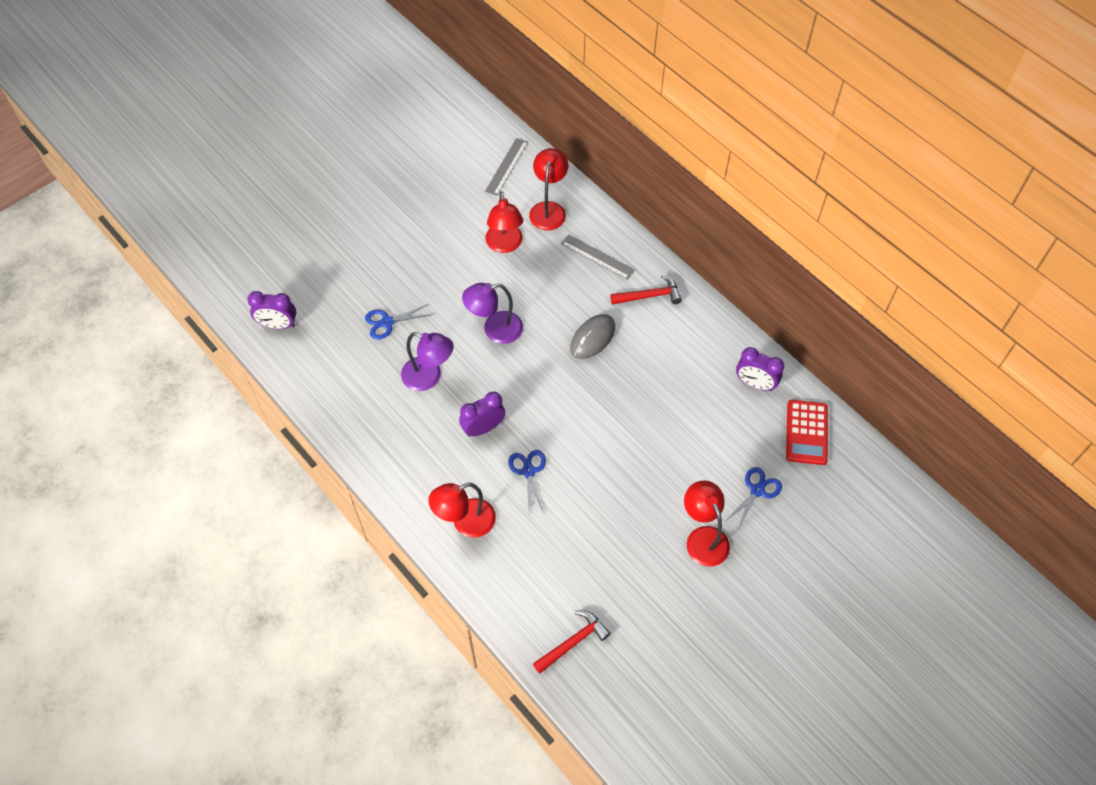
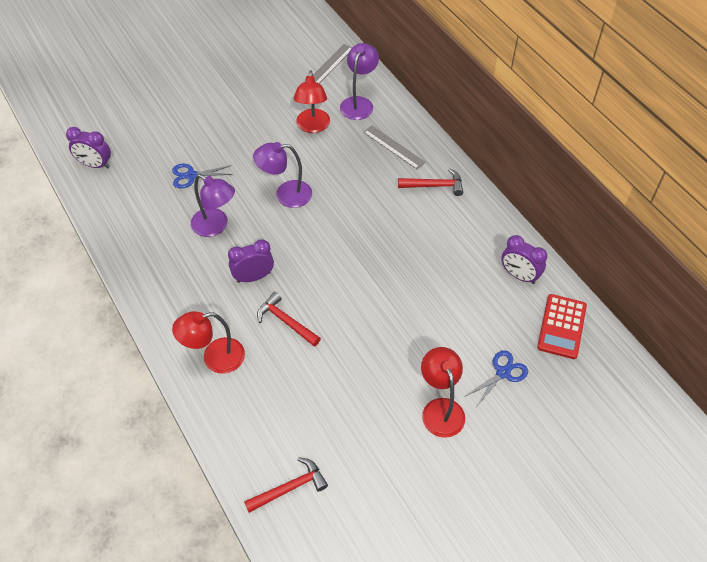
camera: 10 degrees right, 5 degrees down
blue scissors [508,450,546,512] -> red hammer [257,292,321,347]
red lamp [529,148,568,230] -> purple lamp [340,43,379,120]
grey mouse [570,314,615,359] -> none

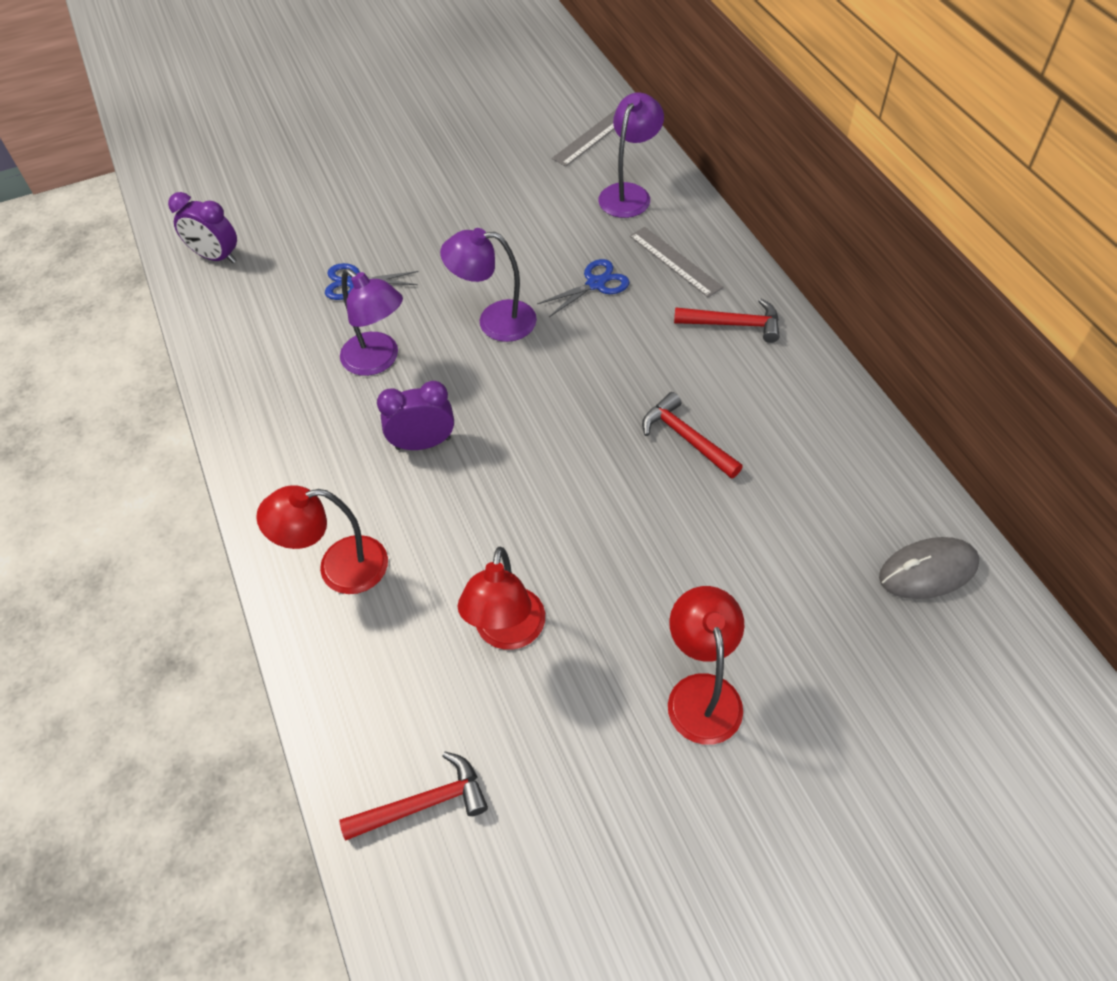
camera: 10 degrees right, 0 degrees up
red hammer [257,292,321,347] -> red hammer moved to [642,392,743,479]
red lamp [294,70,330,133] -> red lamp moved to [458,547,545,650]
blue scissors [466,350,528,406] -> blue scissors moved to [537,259,630,317]
purple clock [501,235,547,284] -> none
red calculator [537,294,587,359] -> grey mouse [879,537,979,599]

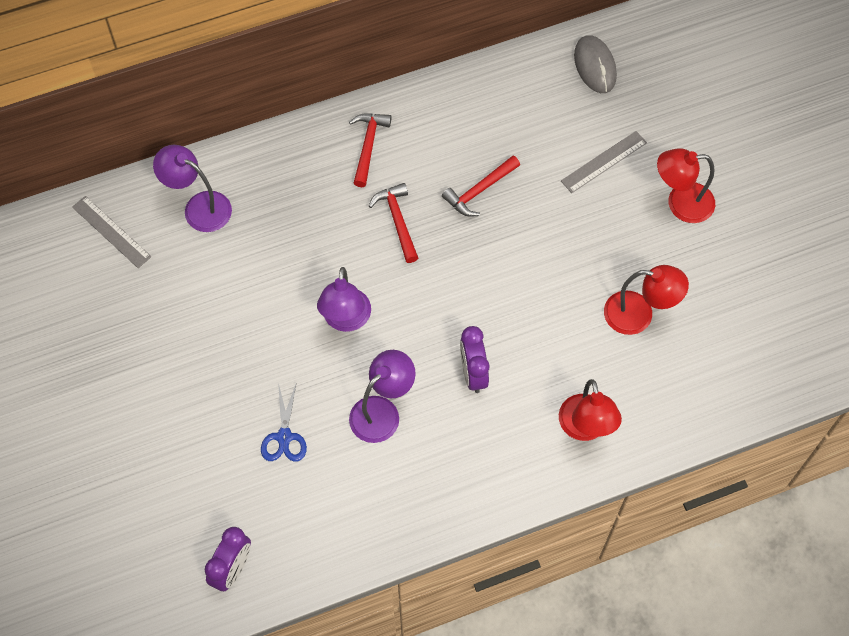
camera: 90 degrees left, 10 degrees up
red hammer [339,751,488,841] -> red hammer moved to [369,183,418,263]
blue scissors [537,259,630,317] -> none
grey ruler [630,227,723,297] -> grey ruler moved to [561,131,647,193]

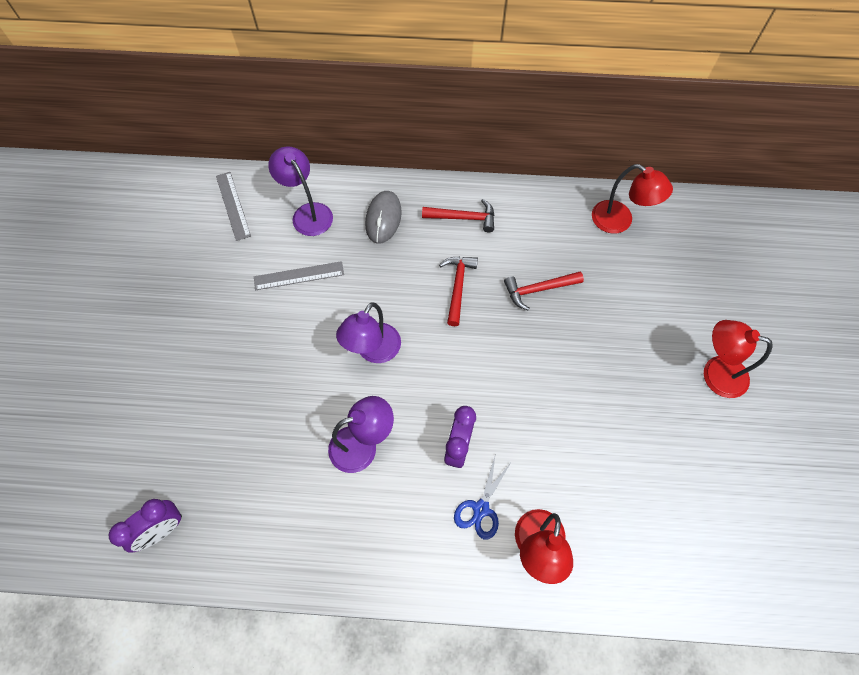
camera: 25 degrees right, 0 degrees up
blue scissors [261,382,307,462] -> blue scissors moved to [454,457,511,540]
red hammer [349,113,391,187] -> red hammer turned 60 degrees clockwise [422,199,495,232]
grey ruler [561,131,647,193] -> grey ruler moved to [254,261,344,290]
grey mouse [574,35,617,93] -> grey mouse moved to [365,191,402,244]
red lamp [604,265,689,335] -> red lamp moved to [592,164,673,234]

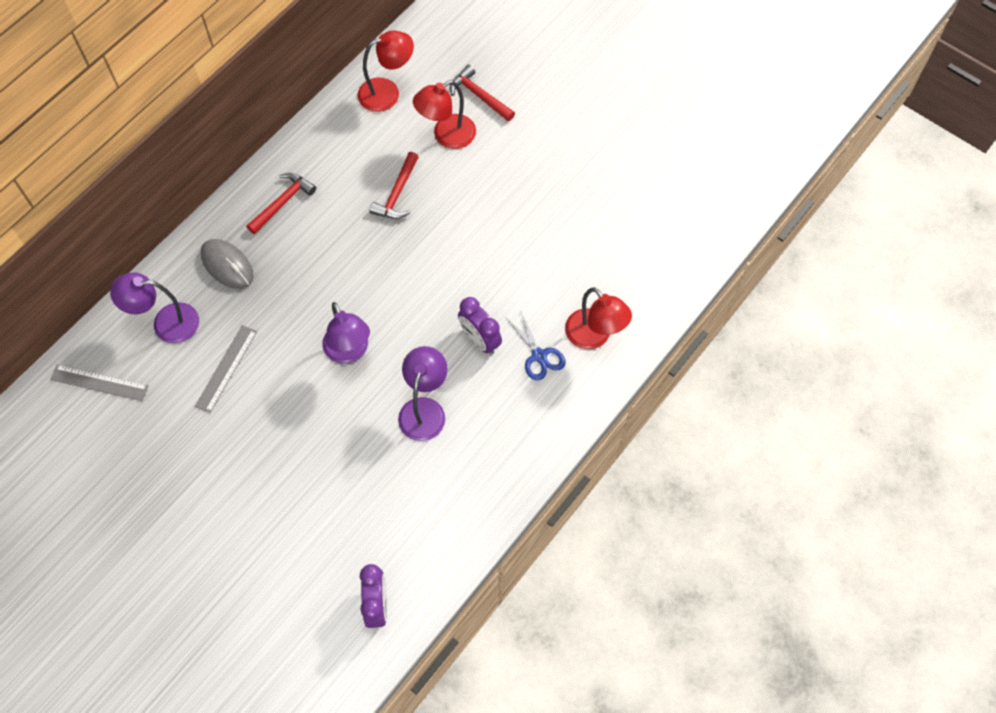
camera: 55 degrees left, 0 degrees up
red hammer [439,257,478,326] -> red hammer moved to [450,65,515,121]
red lamp [704,320,773,398] -> red lamp moved to [413,80,476,149]

